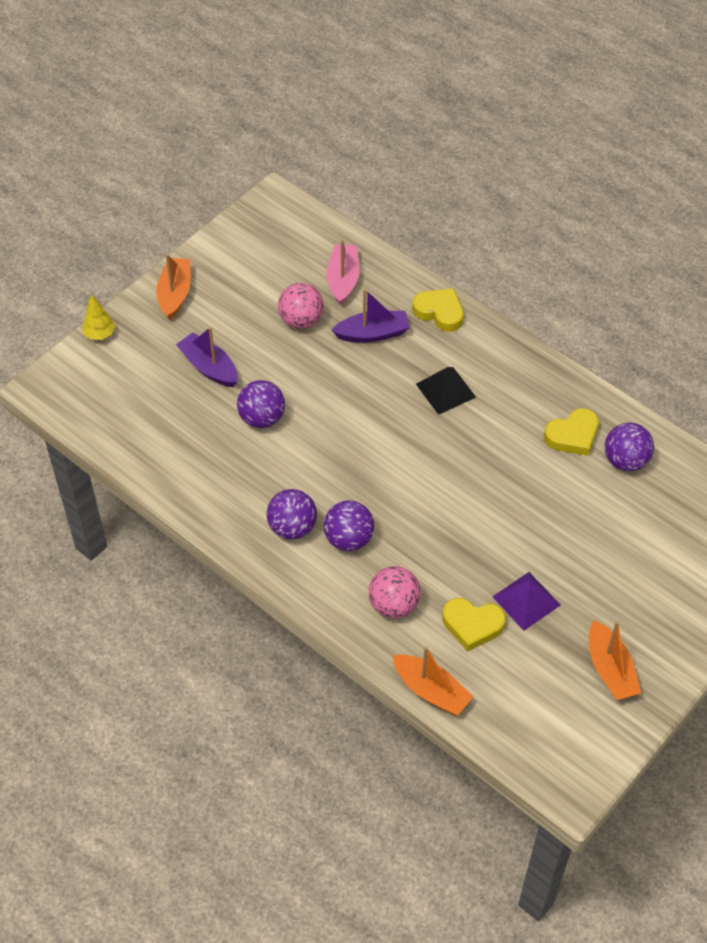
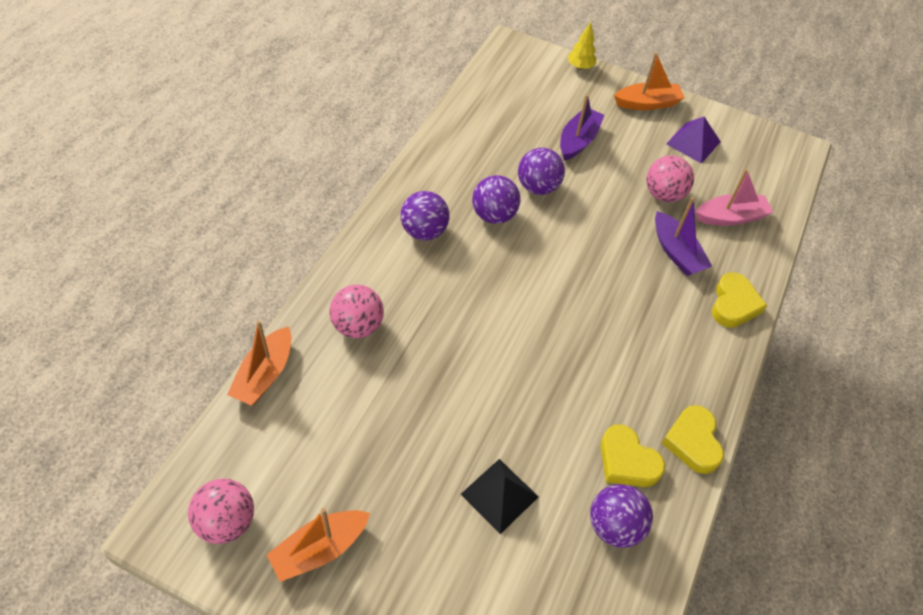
camera: 70 degrees right, 0 degrees up
purple ball [323,500,374,551] -> purple ball moved to [472,175,521,224]
black pyramid [416,367,476,415] -> black pyramid moved to [461,459,539,534]
yellow heart [442,598,506,651] -> yellow heart moved to [662,405,724,474]
purple pyramid [493,572,561,631] -> purple pyramid moved to [666,117,721,164]
none -> pink ball [188,479,254,544]

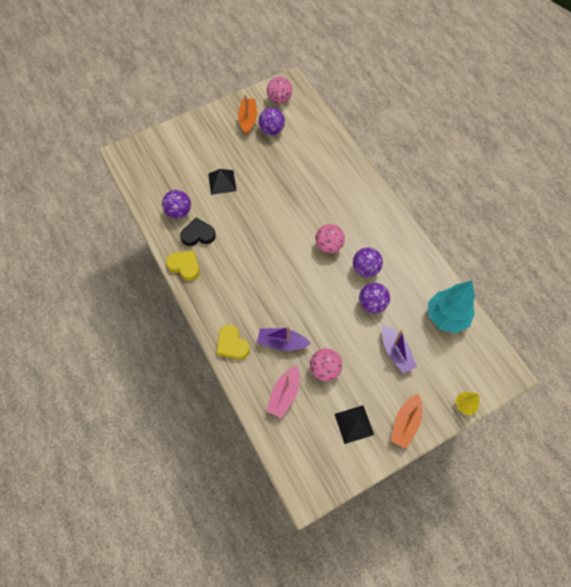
camera: 130 degrees right, 10 degrees up
orange boat [227,320,291,406] -> none
pink ball [329,285,384,338] -> pink ball moved to [315,224,345,253]
purple ball [400,191,449,240] -> purple ball moved to [259,108,285,135]
yellow heart [601,424,665,487] -> black heart [180,218,216,246]
purple pyramid [666,117,721,164] -> black pyramid [335,405,374,444]
none -> turquoise tree [428,281,475,333]

